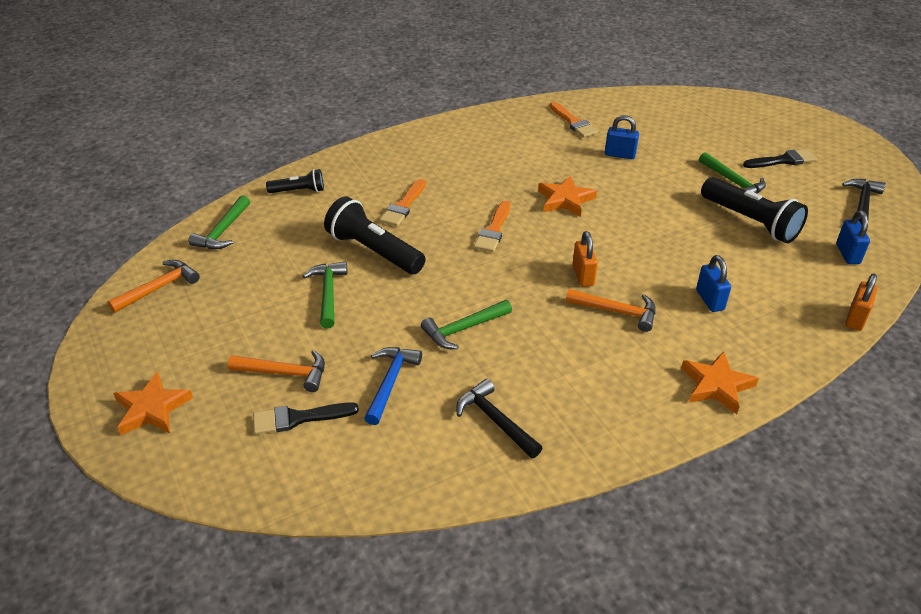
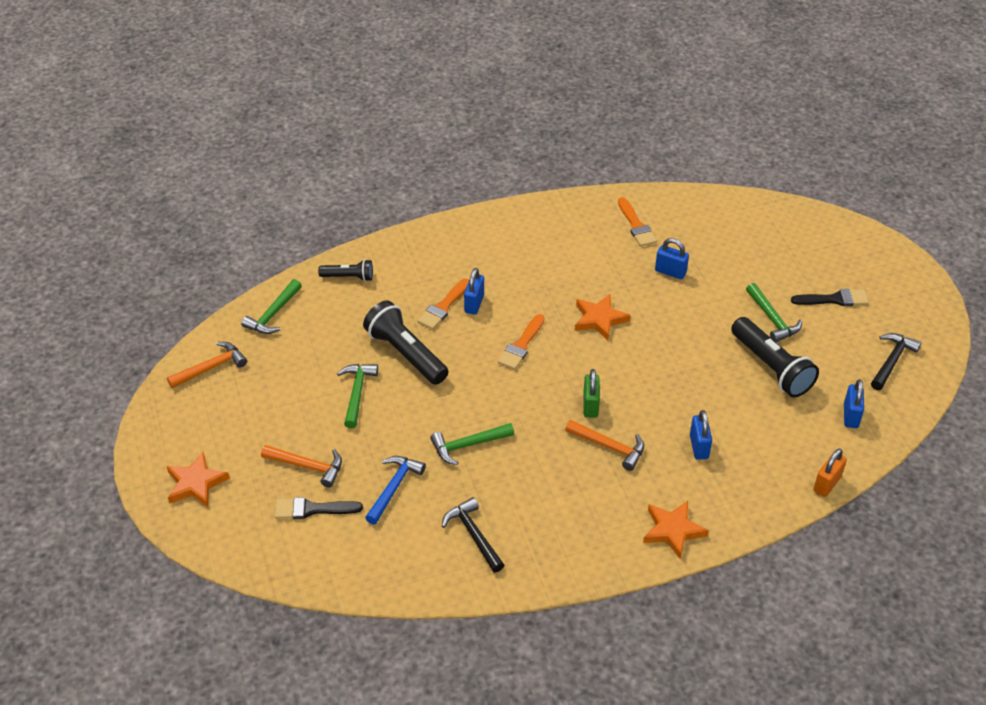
camera: 10 degrees right, 5 degrees up
orange padlock [572,231,598,287] -> green padlock [583,369,600,418]
none -> blue padlock [464,268,484,315]

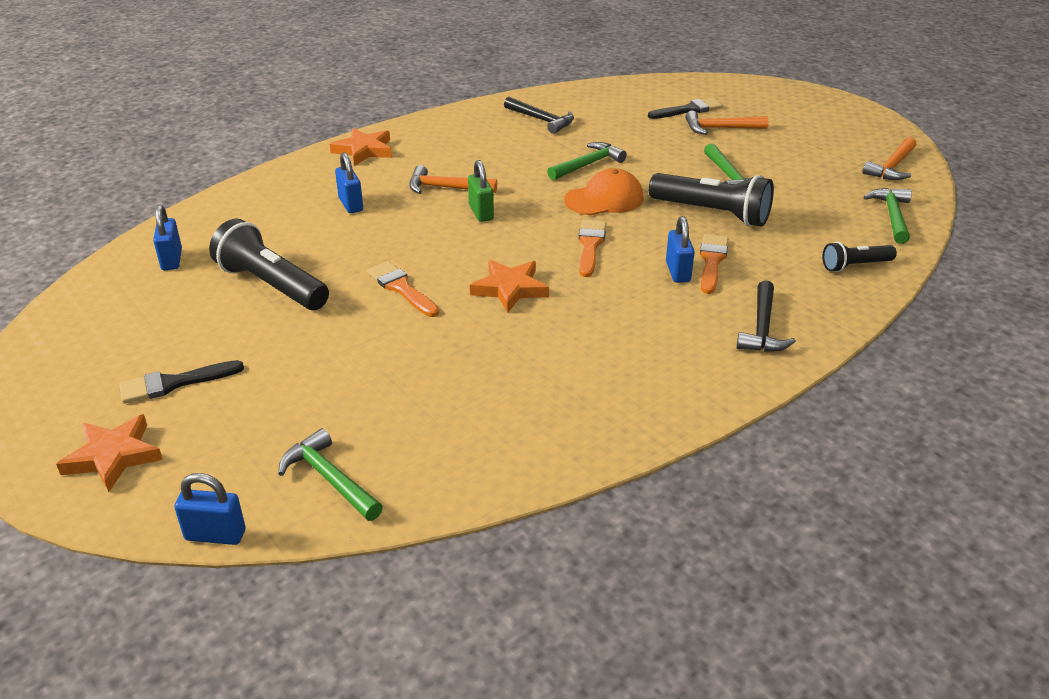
camera: 160 degrees right, 10 degrees down
orange star [166,452,230,507] -> orange star moved to [56,414,163,492]
blue hammer [365,456,426,525] -> none
orange brush [618,197,657,247] -> orange brush moved to [367,261,439,317]
blue padlock [655,238,689,279] -> blue padlock moved to [174,473,246,545]
green hammer [746,283,802,342] -> green hammer moved to [278,428,383,521]
orange padlock [813,449,847,497] -> none
black hammer [871,333,921,390] -> black hammer moved to [737,280,796,352]
none -> orange cap [564,168,644,215]

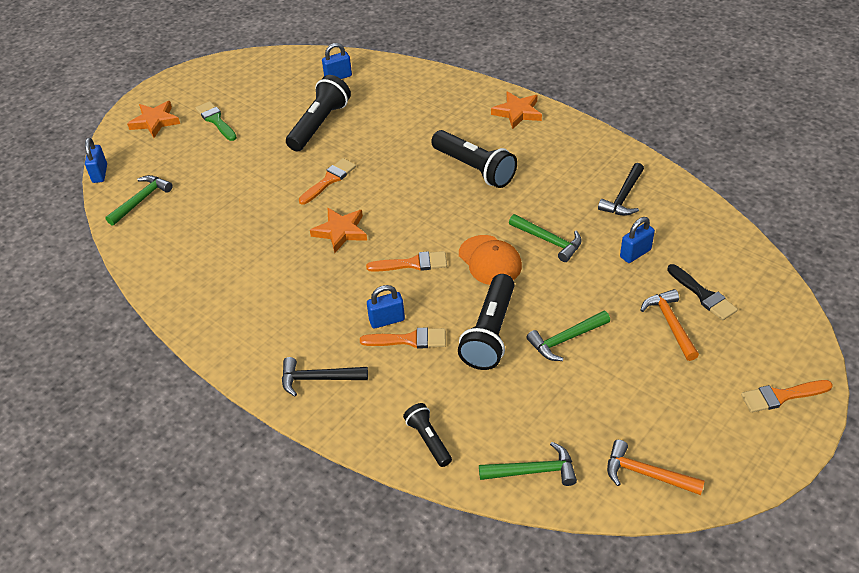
camera: 80 degrees right, 10 degrees up
black brush [119,360,244,404] -> green brush [196,101,237,141]
blue padlock [335,152,363,213] -> blue padlock moved to [620,217,655,263]
orange hammer [409,165,497,194] -> black flashlight [431,130,517,188]
green padlock [468,160,494,222] -> none
none -> orange brush [741,380,833,413]

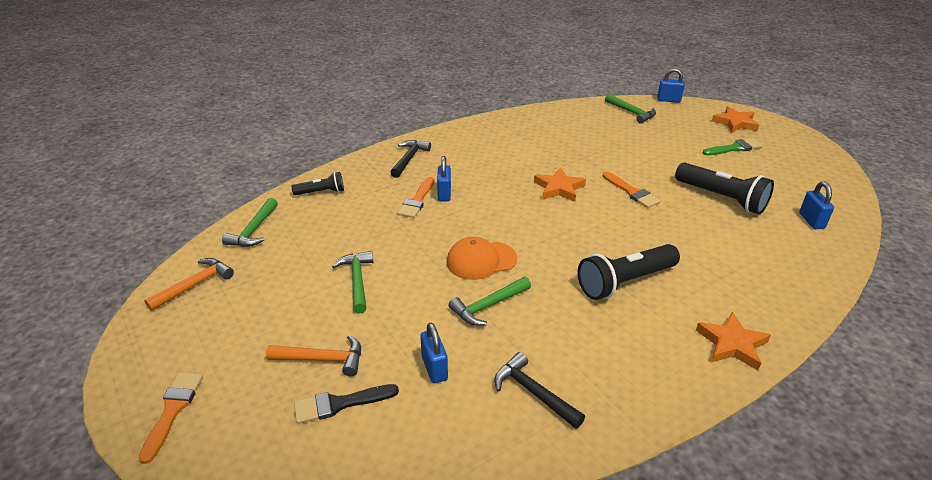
camera: 105 degrees right, 10 degrees down
orange brush [366,251,447,272] -> none
black flashlight [458,274,515,370] -> none

